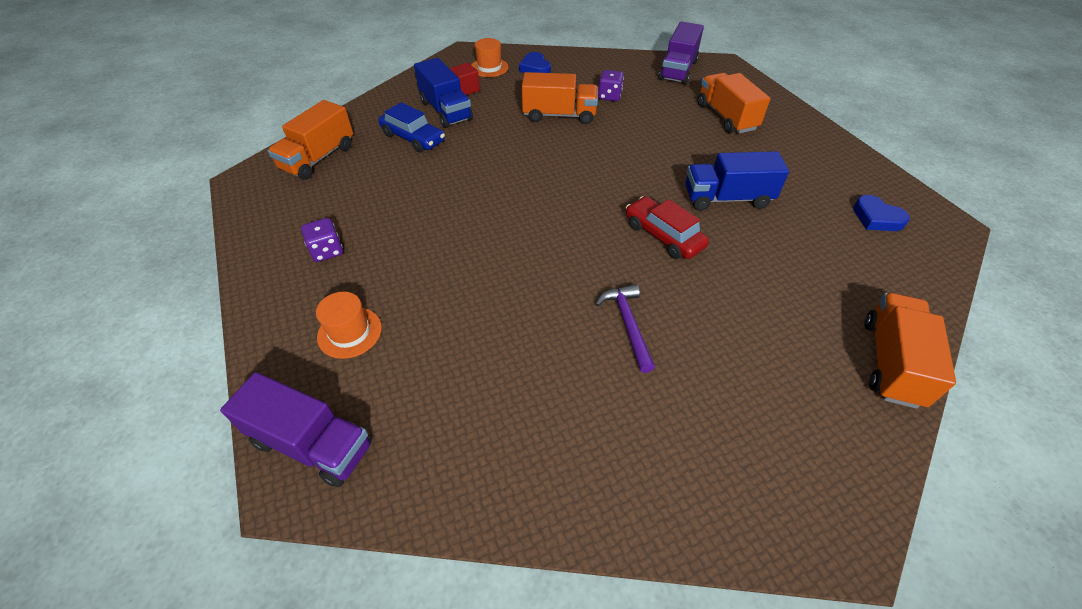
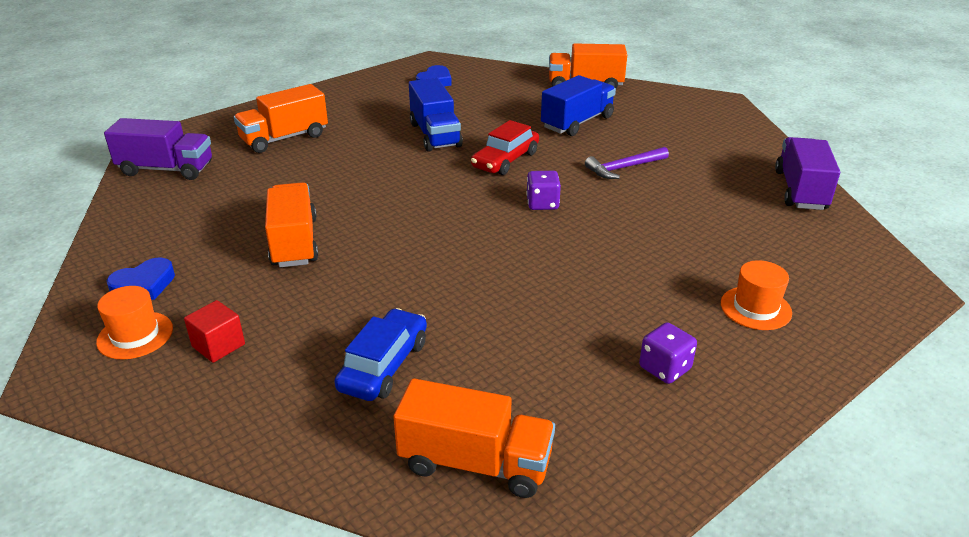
camera: 105 degrees left, 15 degrees down
purple truck [220,372,372,487] -> purple truck moved to [775,137,840,210]
blue truck [414,58,473,128] -> blue truck moved to [541,75,616,136]
purple dice [598,70,624,101] -> purple dice moved to [526,171,561,210]

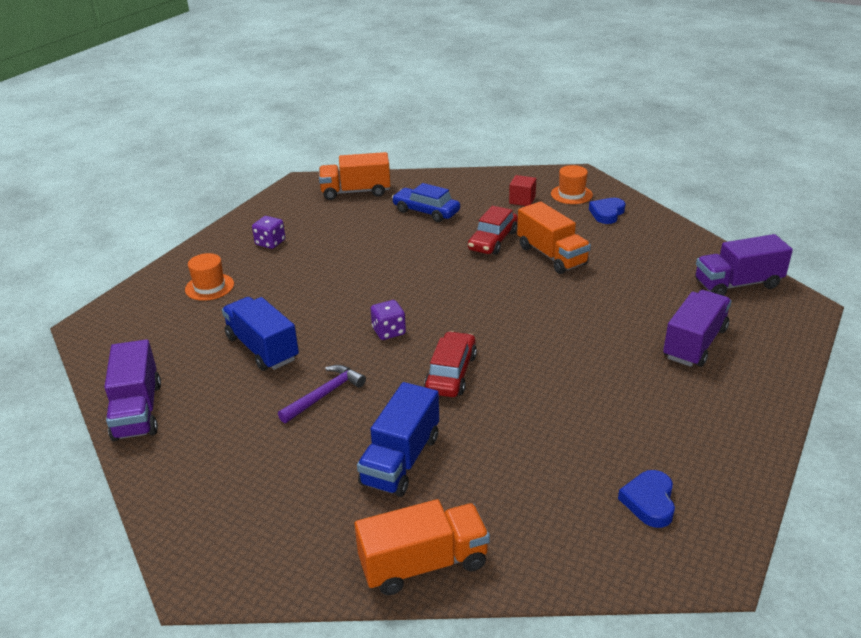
camera: 160 degrees right, 0 degrees up
orange truck [234,84,328,153] -> purple truck [663,290,732,367]
blue car [334,308,427,401] -> blue car turned 120 degrees clockwise [392,183,460,222]
blue truck [409,78,463,152] -> blue truck moved to [222,297,299,371]
none -> red car [468,206,518,255]

